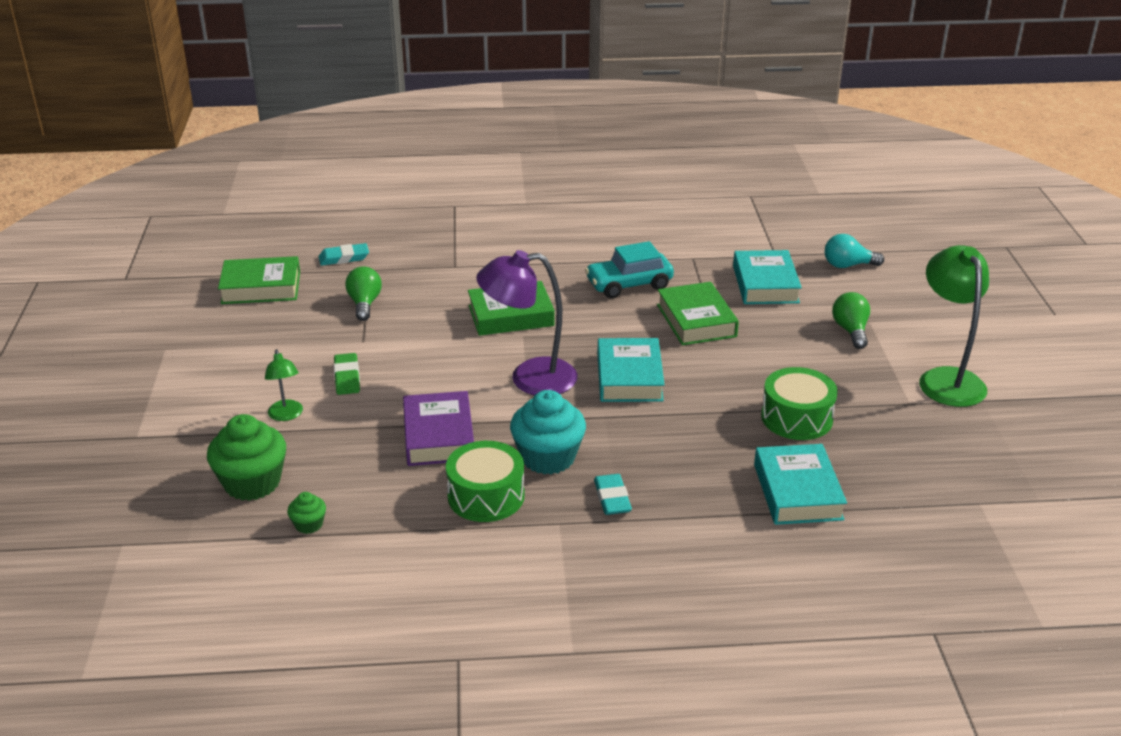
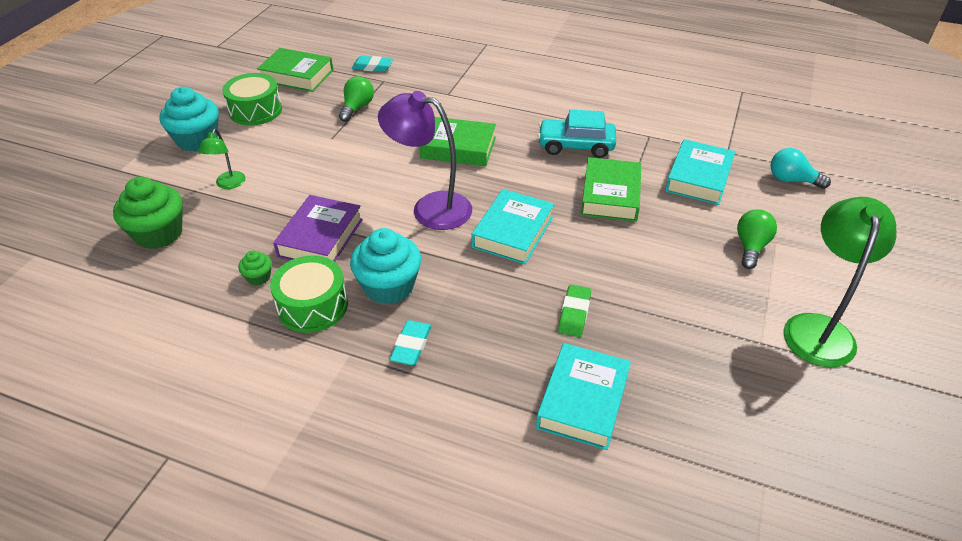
camera: 25 degrees right, 10 degrees up
green cupcake [287,492,326,534] -> green cupcake moved to [238,251,272,286]
green eraser [334,353,360,395] -> green eraser moved to [558,285,591,337]
green drum [761,367,838,440] -> green drum moved to [222,73,282,126]
none -> turquoise cupcake [159,87,219,152]

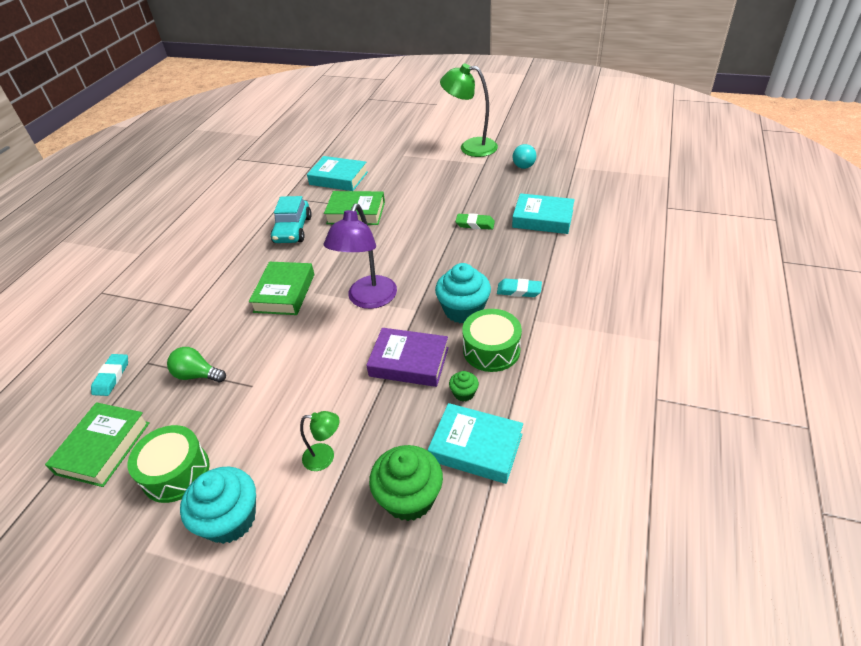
camera: 90 degrees left, 0 degrees up
turquoise book [472,189,554,264] -> turquoise book moved to [428,403,523,484]
green light bulb [737,209,777,269] -> none
turquoise light bulb [770,148,831,189] -> turquoise light bulb moved to [513,144,536,169]

